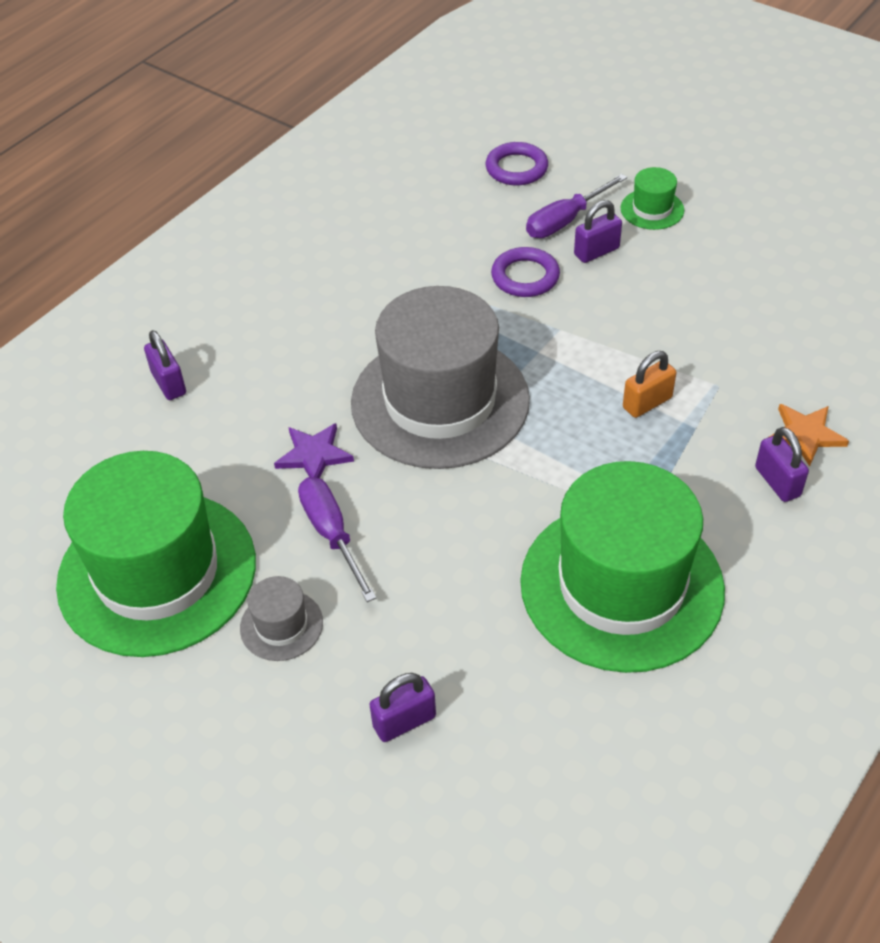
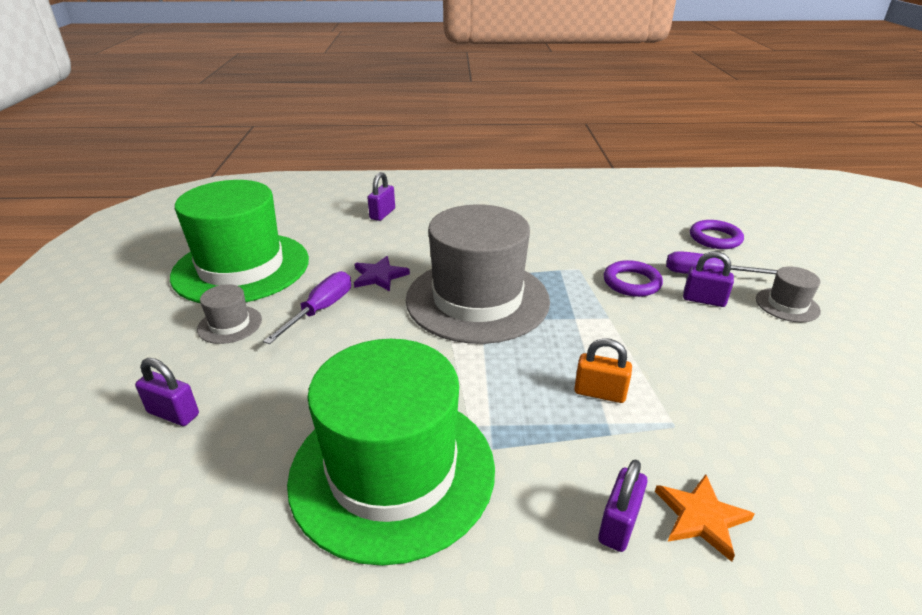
camera: 50 degrees right, 15 degrees down
green hat [621,167,684,230] -> grey hat [756,266,821,322]

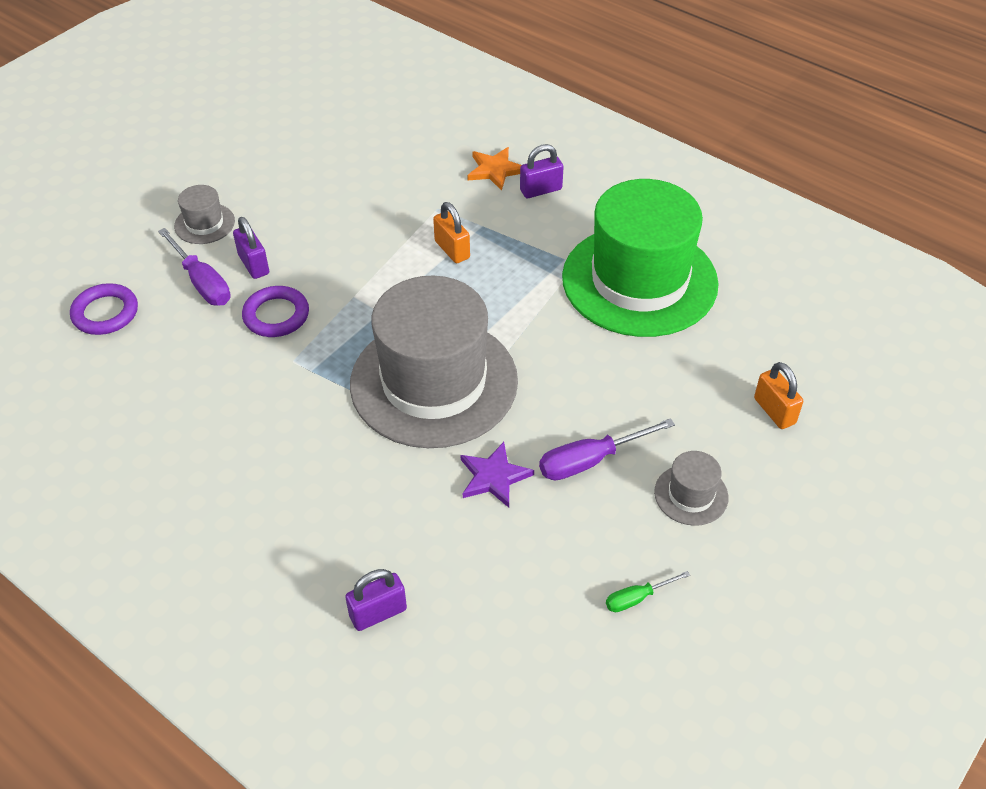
camera: 140 degrees left, 15 degrees up
purple padlock [135,358,199,426] -> orange padlock [754,362,803,429]
green hat [170,180,309,303] -> green screwdriver [606,571,690,612]

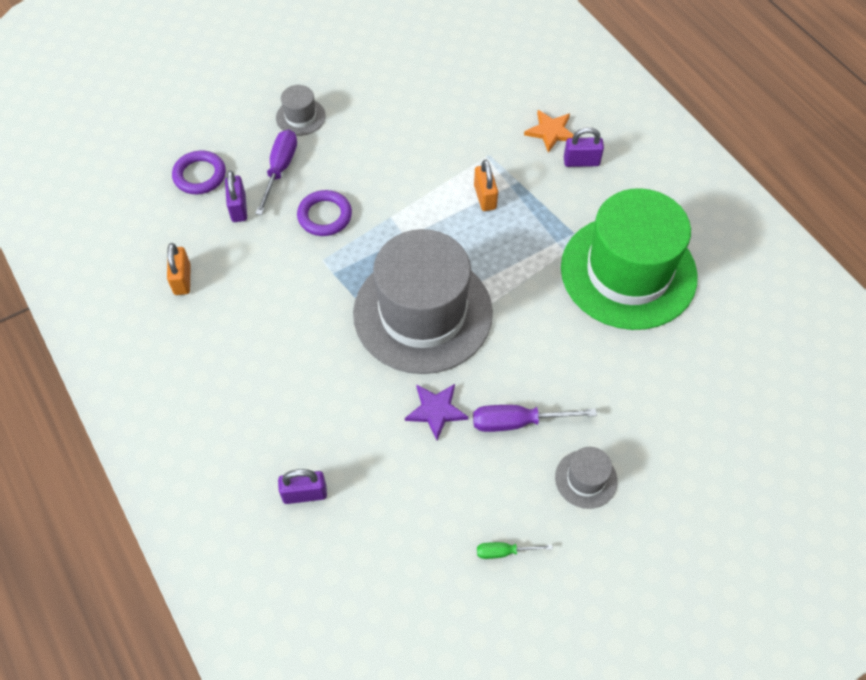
camera: 20 degrees right, 10 degrees up
purple screwdriver [158,228,231,305] -> purple screwdriver turned 150 degrees counterclockwise [255,130,297,215]
purple padlock [233,217,269,279] -> purple padlock moved to [225,170,247,222]
orange padlock [754,362,803,429] -> orange padlock moved to [167,243,191,295]

